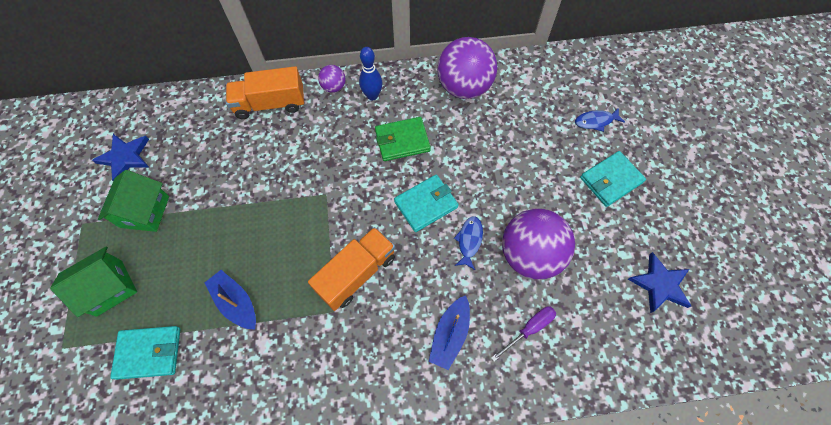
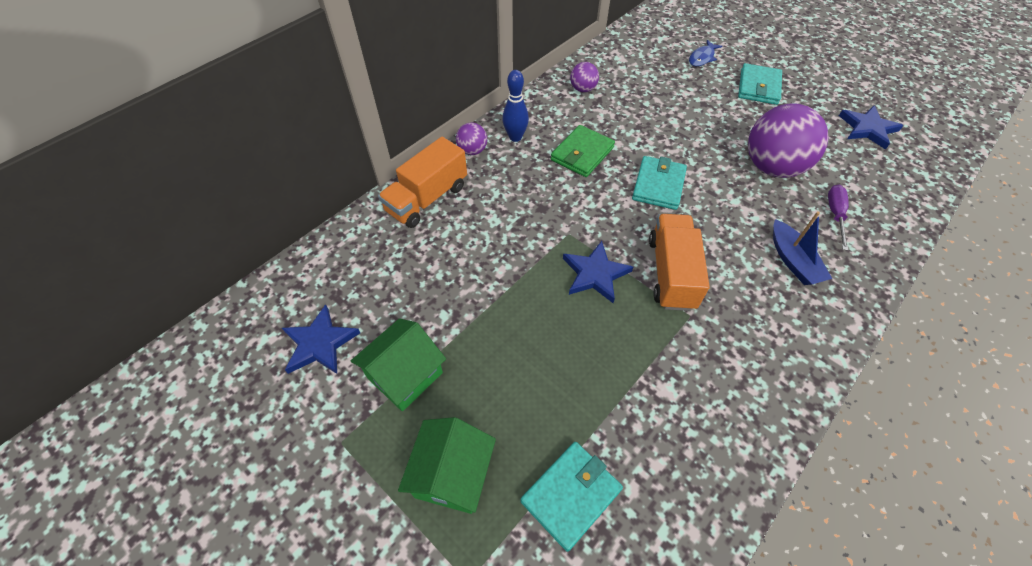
camera: 40 degrees left, 10 degrees down
green house [98,170,169,232] -> green house turned 75 degrees clockwise [351,318,446,411]
blue boat [205,270,256,329] -> none
purple ball [437,37,497,99] -> purple ball [570,62,599,92], size x0.47
blue fish [454,216,483,270] -> none
none -> blue star [563,241,633,303]

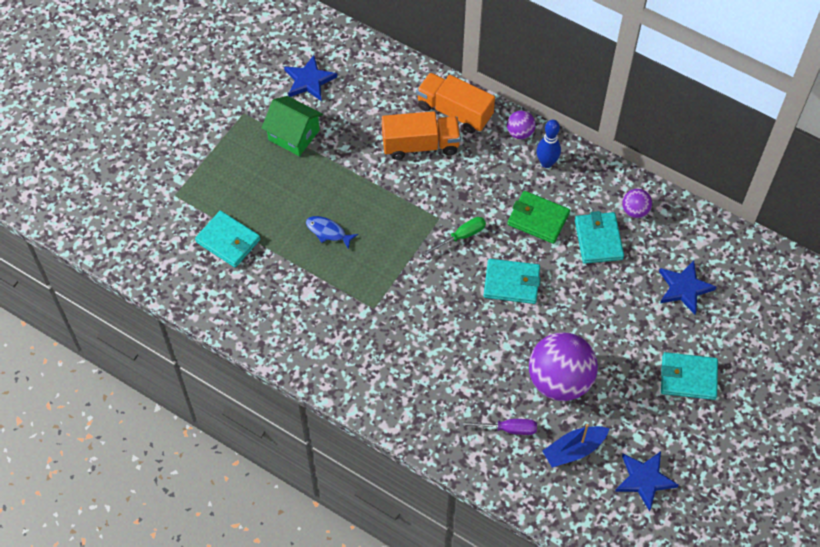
camera: 80 degrees right, 5 degrees up
green house [398,417,496,514] -> none
blue star [563,241,633,303] -> blue star moved to [659,261,716,314]
orange truck [649,214,710,311] -> orange truck moved to [382,111,461,160]
blue fish [689,40,723,66] -> blue fish moved to [306,216,358,250]
blue boat [773,211,832,285] -> blue boat moved to [542,424,610,468]
none -> green screwdriver [422,217,486,256]
none -> turquoise wallet [575,211,624,264]

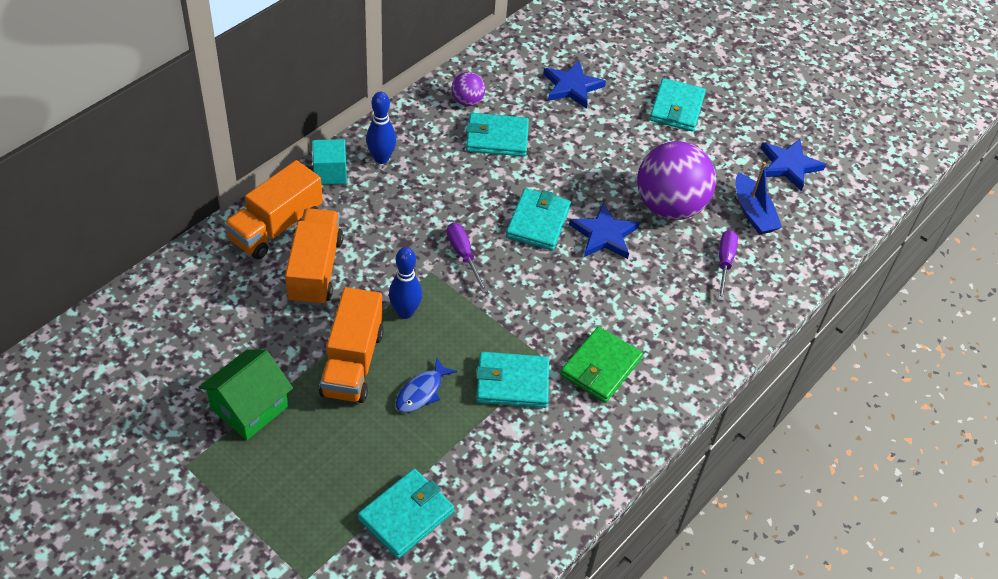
camera: 85 degrees left, 10 degrees down
blue star [284,55,337,101] -> blue star moved to [569,202,640,259]
green screwdriver [422,217,486,256] -> purple screwdriver [447,223,488,293]
purple ball [507,110,536,139] -> turquoise cube [312,139,347,185]
green wallet [507,191,570,244] -> green wallet moved to [560,326,643,403]
none -> orange truck [319,287,384,403]
none -> blue bowling pin [389,247,422,319]
none -> turquoise wallet [476,352,549,408]

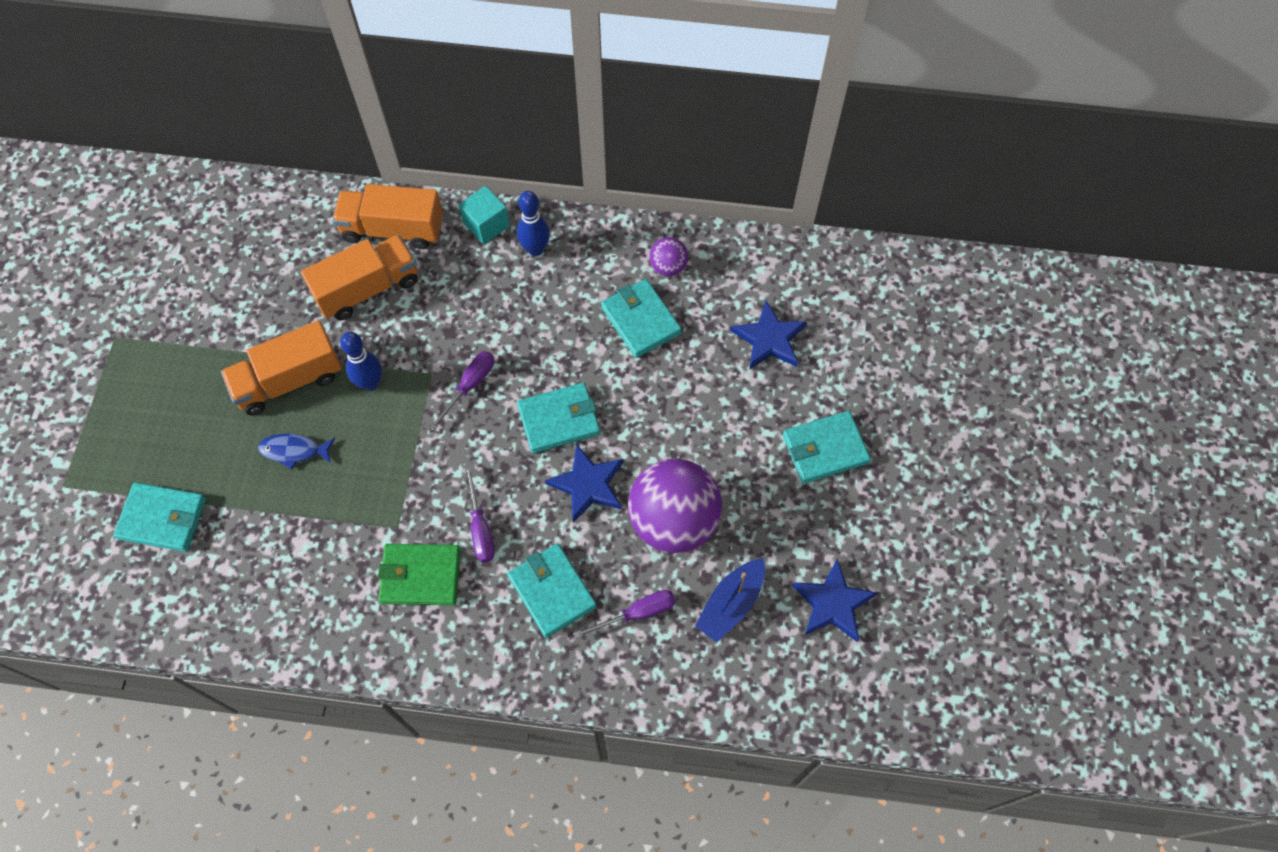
camera: 60 degrees right, 15 degrees up
green house [199,349,293,440] -> none
turquoise wallet [476,352,549,408] -> turquoise wallet moved to [507,543,597,638]
none -> purple screwdriver [464,465,495,563]

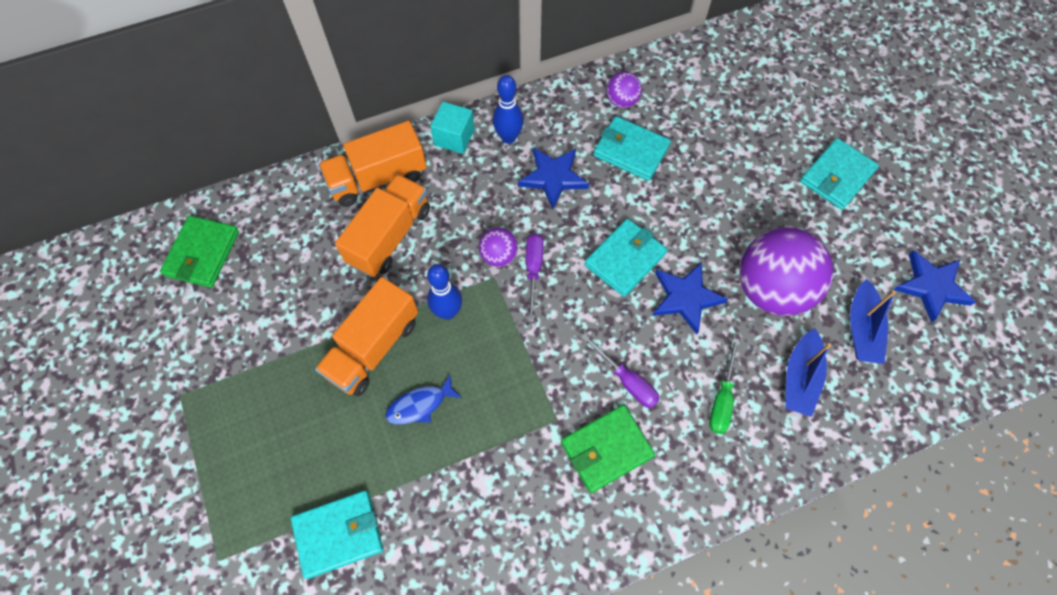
camera: 30 degrees left, 0 degrees up
turquoise wallet [507,543,597,638] -> green screwdriver [709,338,739,434]
purple screwdriver [573,590,676,639] -> blue boat [786,328,832,417]
blue star [730,300,807,370] -> blue star moved to [518,147,589,209]
none -> green wallet [160,215,239,288]
none -> purple ball [479,227,518,267]

